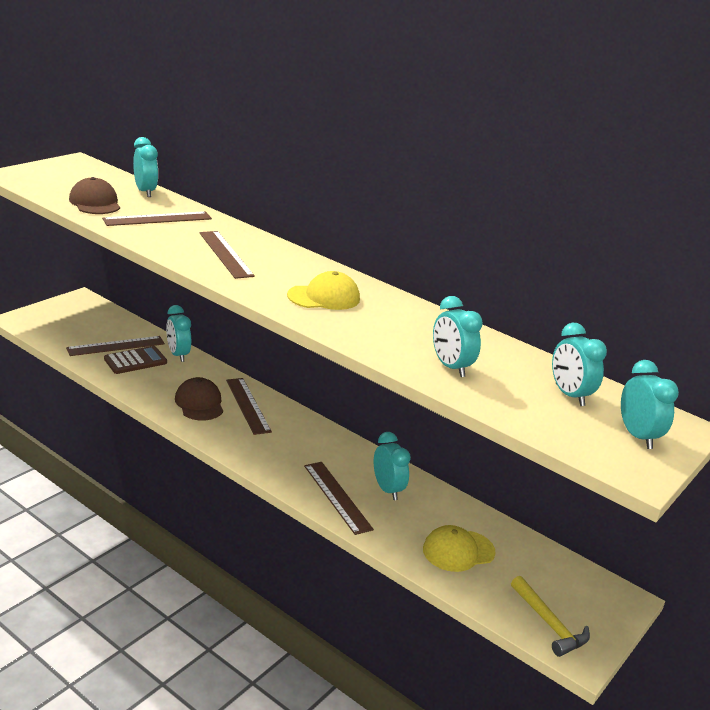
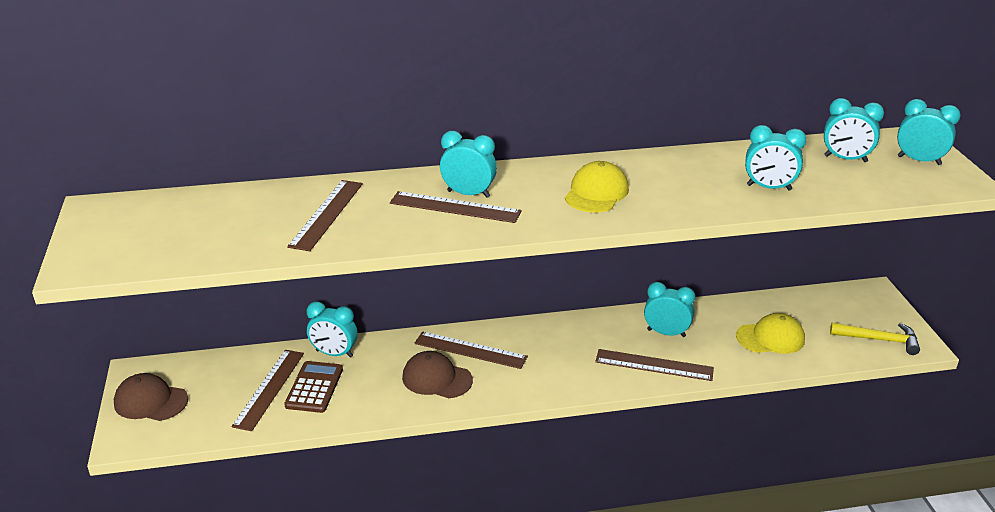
camera: 45 degrees left, 5 degrees up
brown cap [69,177,120,214] -> brown cap moved to [114,373,188,421]
turquoise clock [133,137,158,197] -> turquoise clock moved to [440,131,497,198]
yellow cap [423,525,496,572] -> yellow cap turned 120 degrees counterclockwise [736,313,805,354]

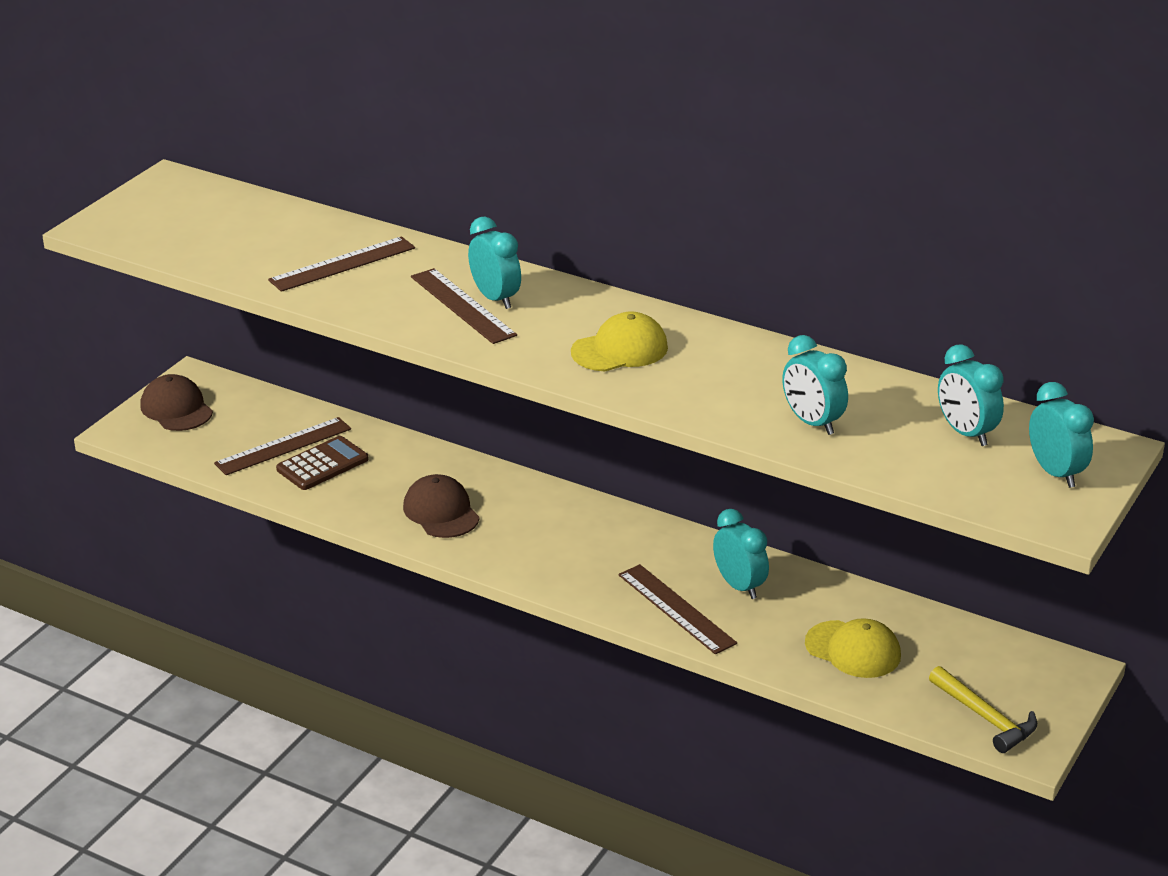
camera: 40 degrees right, 0 degrees up
turquoise clock [307,301,358,358] -> none
brown ruler [414,331,528,369] -> none

